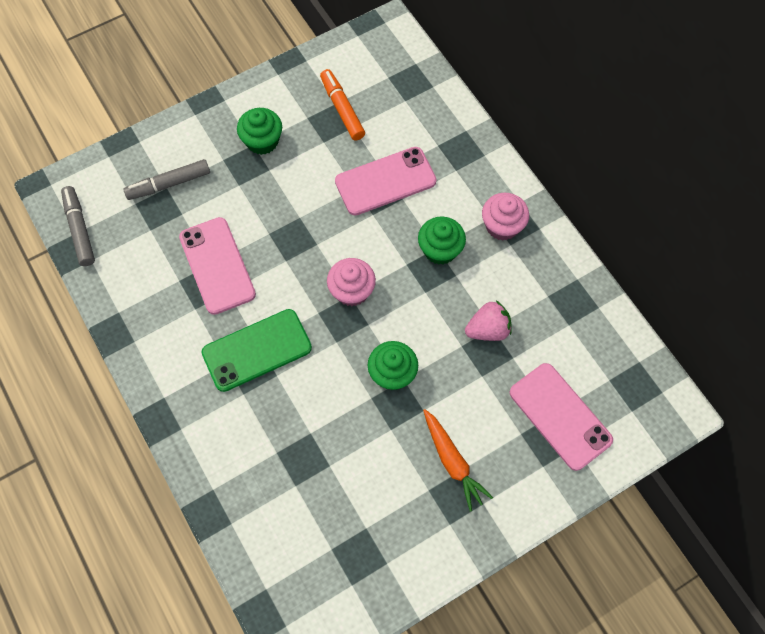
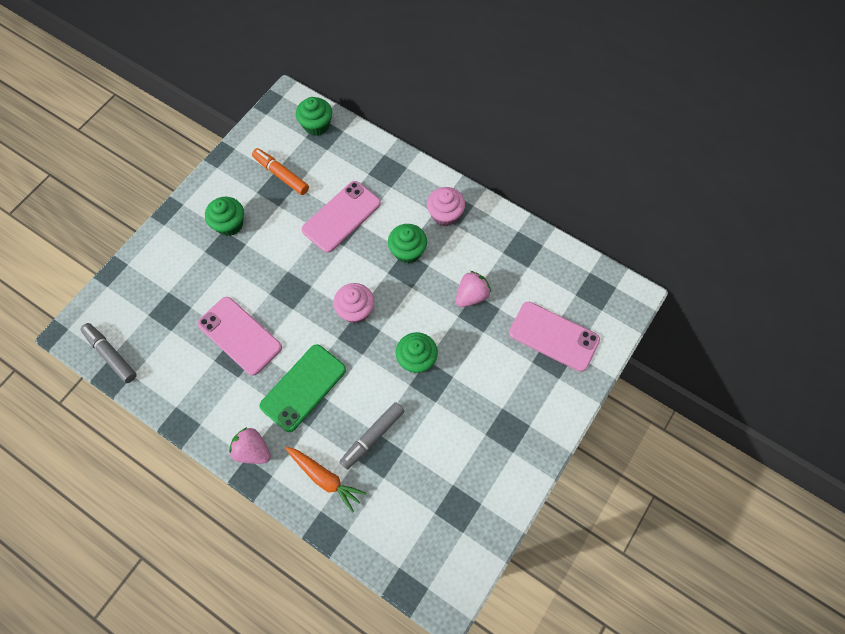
camera: 25 degrees left, 0 degrees up
grey marker [123,159,210,200] -> grey marker moved to [339,402,405,470]
orange carrot [423,409,493,512] -> orange carrot moved to [285,447,366,513]
none -> pink strawberry [229,427,271,464]
none -> green cupcake [296,97,332,136]

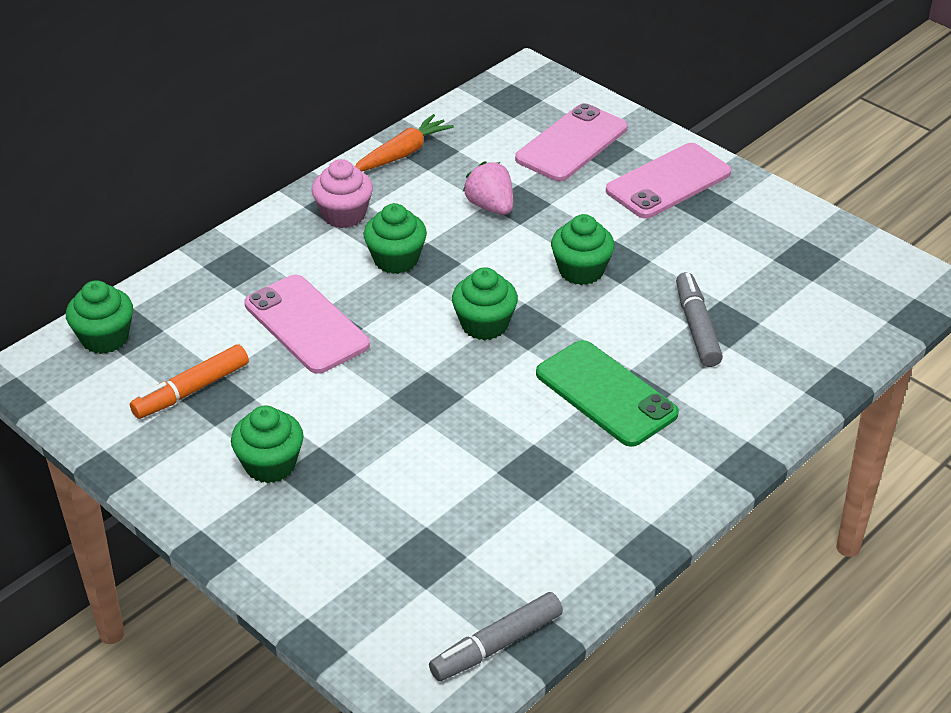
camera: 80 degrees left, 25 degrees down
pink phone [197,297,282,376] -> pink phone moved to [606,143,731,219]
pink strawberry [229,427,271,464] -> none
orange carrot [285,447,366,513] -> orange carrot moved to [355,114,454,172]
pink cupcake [333,283,374,323] -> green cupcake [452,267,518,340]
grey marker [339,402,405,470] -> grey marker turned 150 degrees counterclockwise [676,272,723,367]

